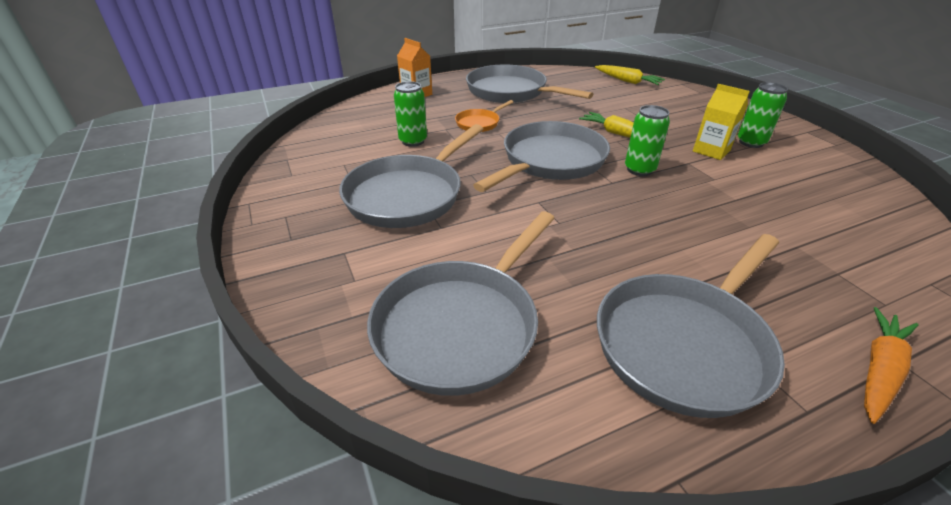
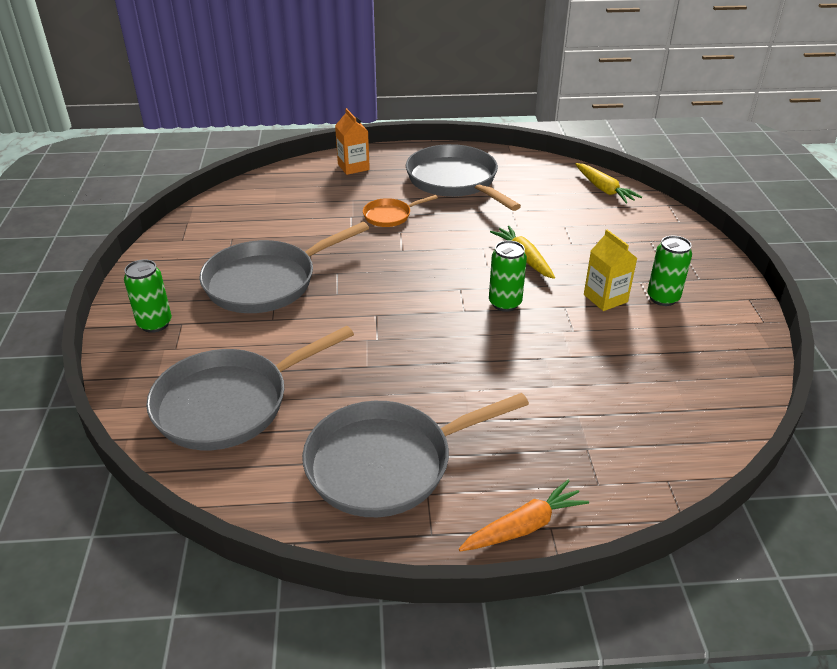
camera: 20 degrees right, 0 degrees up
green can [394,81,427,147] -> green can moved to [124,259,172,333]
grey pan [473,121,610,192] -> none

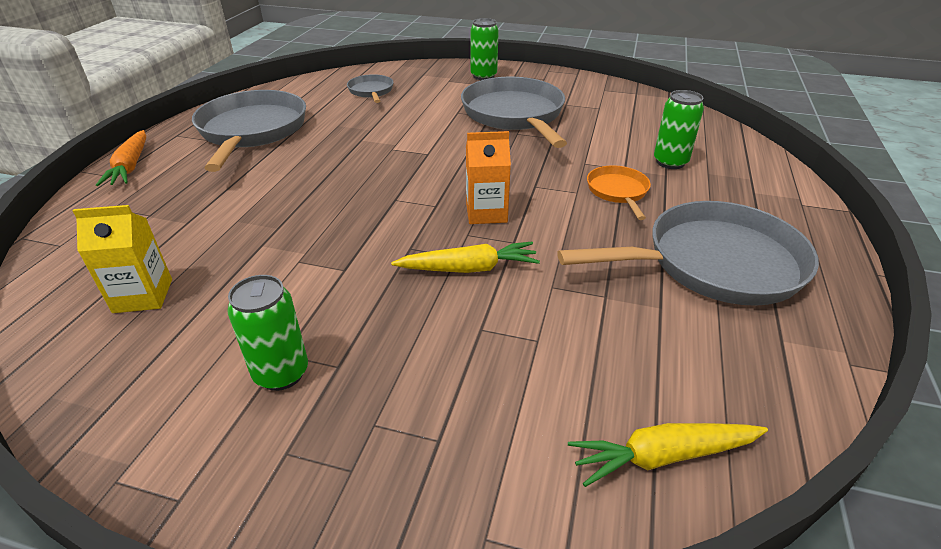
camera: 110 degrees right, 0 degrees up
grey pan [146,326,354,450] -> grey pan [347,74,394,103], size x0.48
orange carton [335,108,370,175] -> orange carton moved to [466,131,511,224]
green can [489,240,527,312] -> green can moved to [654,90,704,169]
yellow carton [584,230,638,311] -> yellow carton moved to [73,205,172,313]

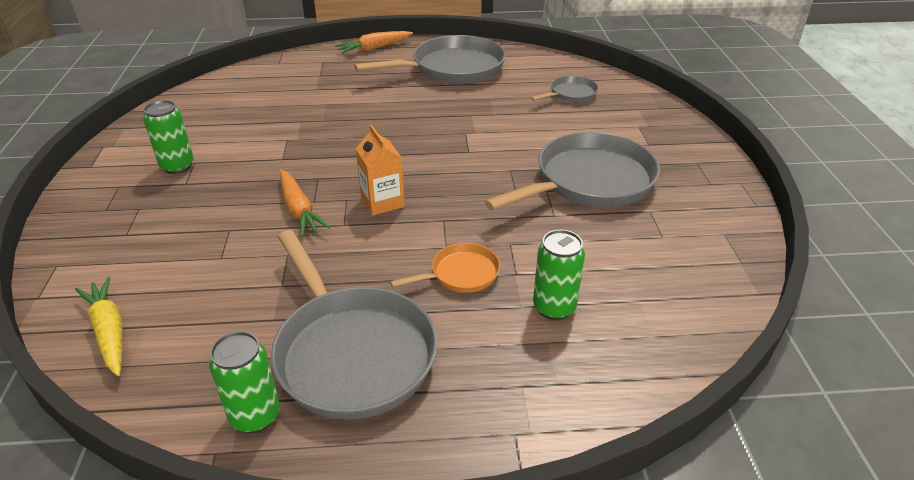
camera: 70 degrees right, 0 degrees up
yellow carton [73,205,172,313] -> none
yellow carrot [391,242,540,273] -> orange carrot [280,169,330,237]
green can [471,18,499,80] -> green can moved to [209,331,280,433]

